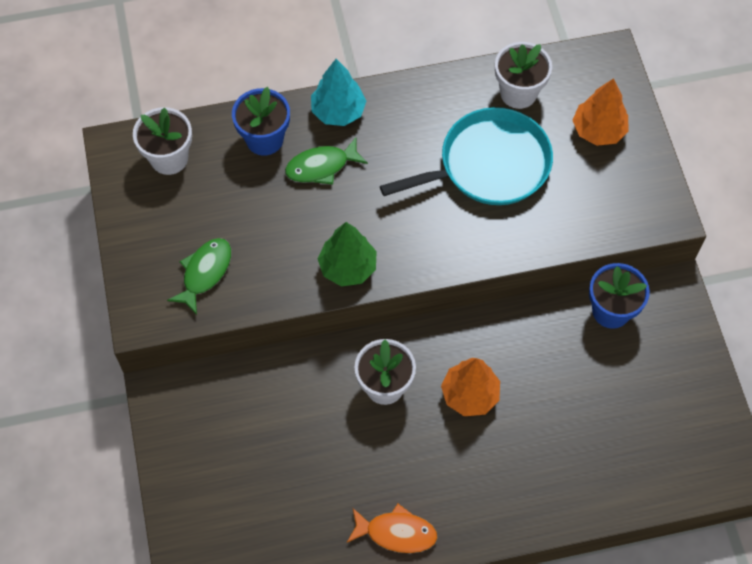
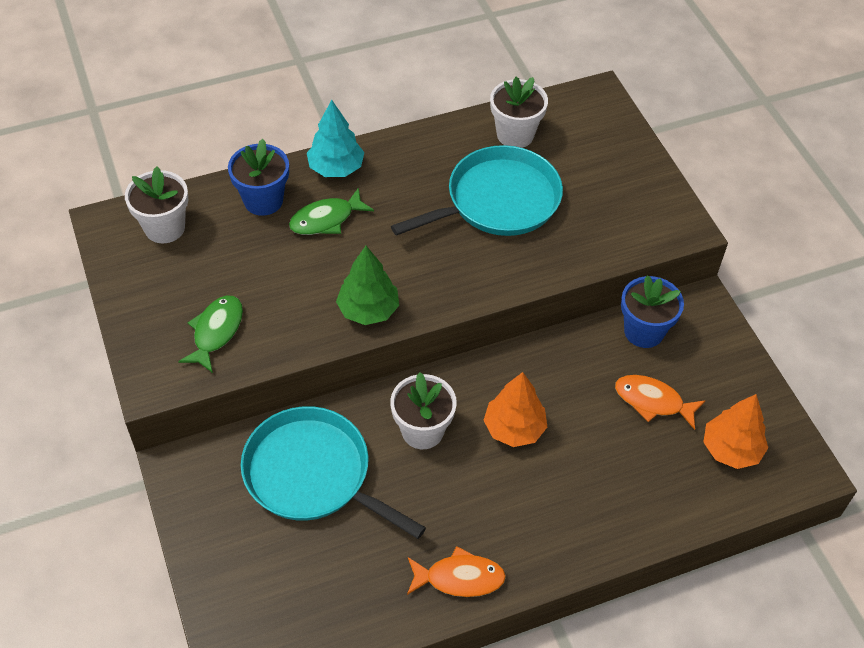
camera: 10 degrees left, 10 degrees down
orange tree [572,78,629,146] -> orange tree moved to [703,394,768,469]
none -> turquoise pan [241,406,426,539]
none -> orange fish [615,375,706,430]

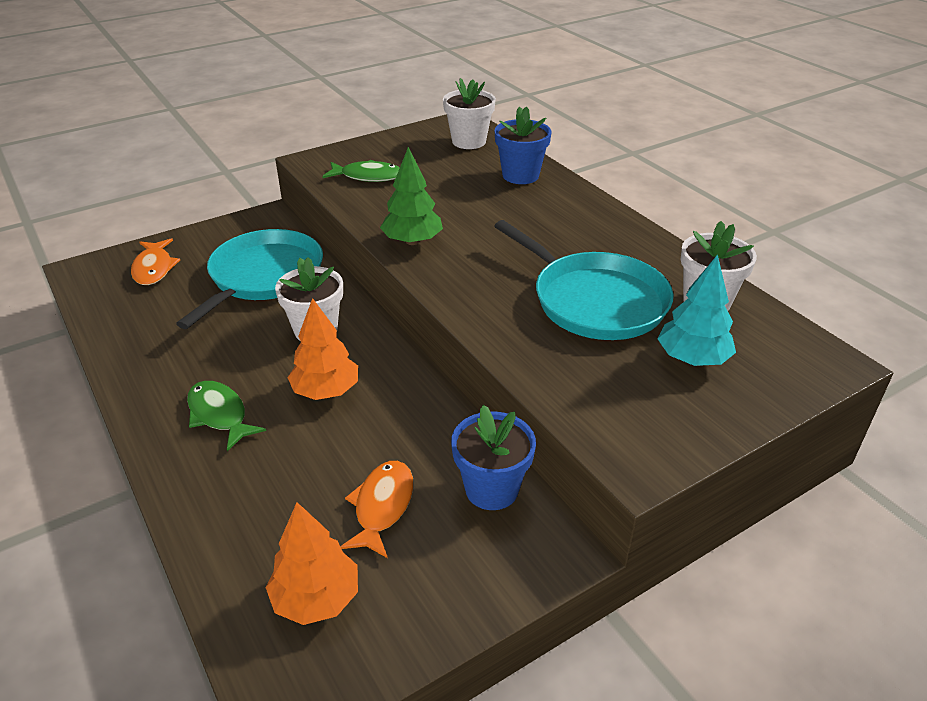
camera: 80 degrees right, 15 degrees down
green fish [289,187,374,235] -> green fish moved to [187,381,266,451]
turquoise tree [307,100,365,177] -> turquoise tree moved to [657,254,736,366]
orange fish [407,546,506,597] -> orange fish moved to [131,238,180,285]

